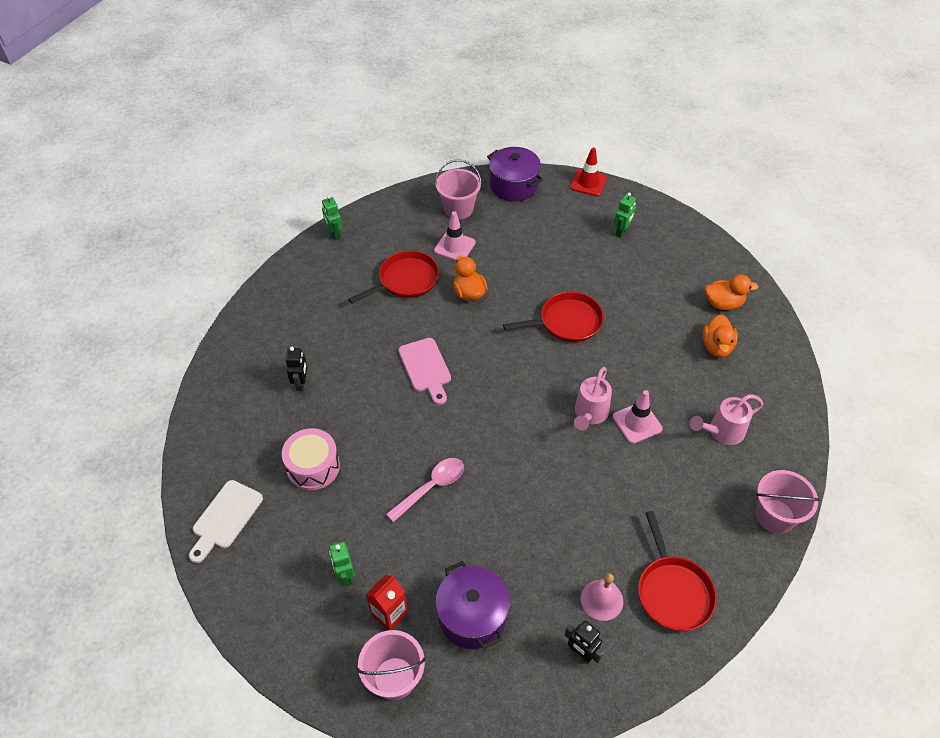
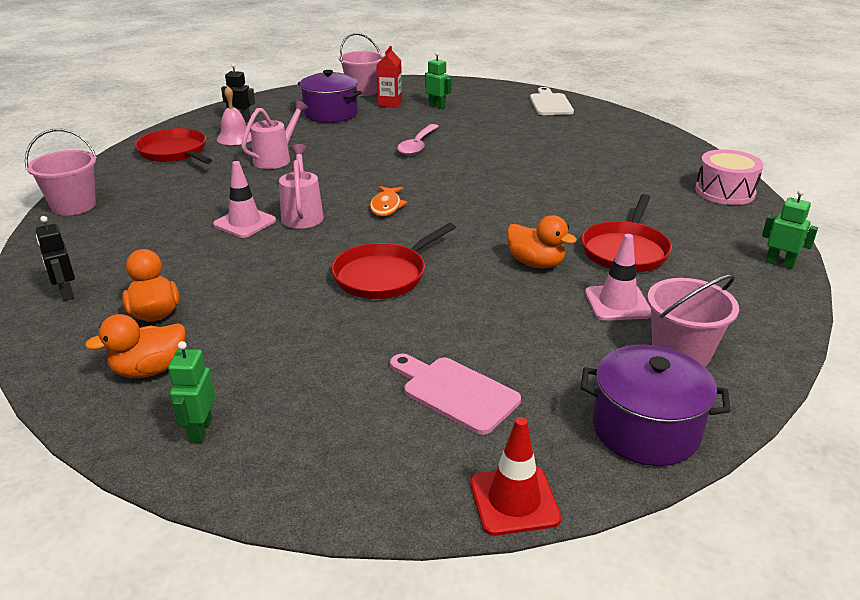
camera: 150 degrees right, 20 degrees down
pink drum [282,428,340,490] -> pink drum moved to [695,149,764,205]
black robot [286,347,307,391] -> black robot moved to [36,216,75,301]
pink cutting board [398,338,451,405] -> pink cutting board moved to [390,353,521,435]
green robot [614,192,636,238] -> green robot moved to [168,341,215,443]
pink watering can [690,394,763,445] -> pink watering can moved to [241,100,308,169]
none -> orange fish [370,186,407,216]

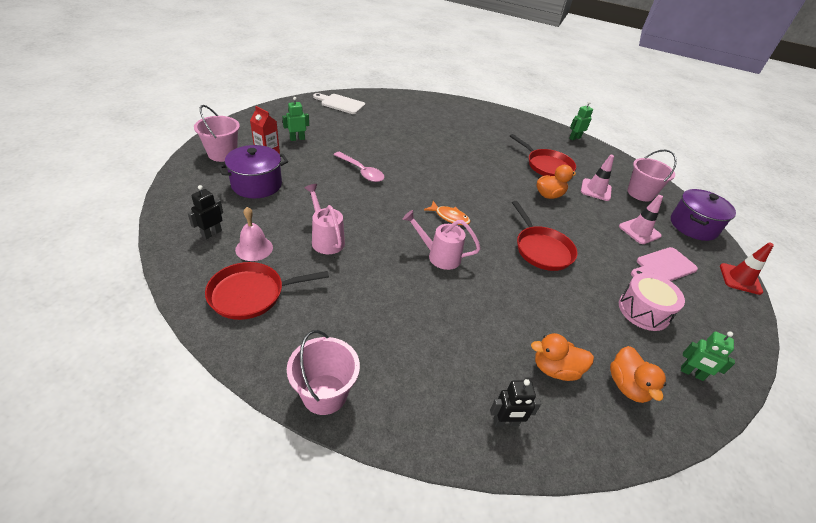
camera: 70 degrees left, 10 degrees up
pink traffic cone [213,161,276,238] -> pink traffic cone moved to [619,195,663,244]
pink drum [695,149,764,205] -> pink drum moved to [619,273,685,331]

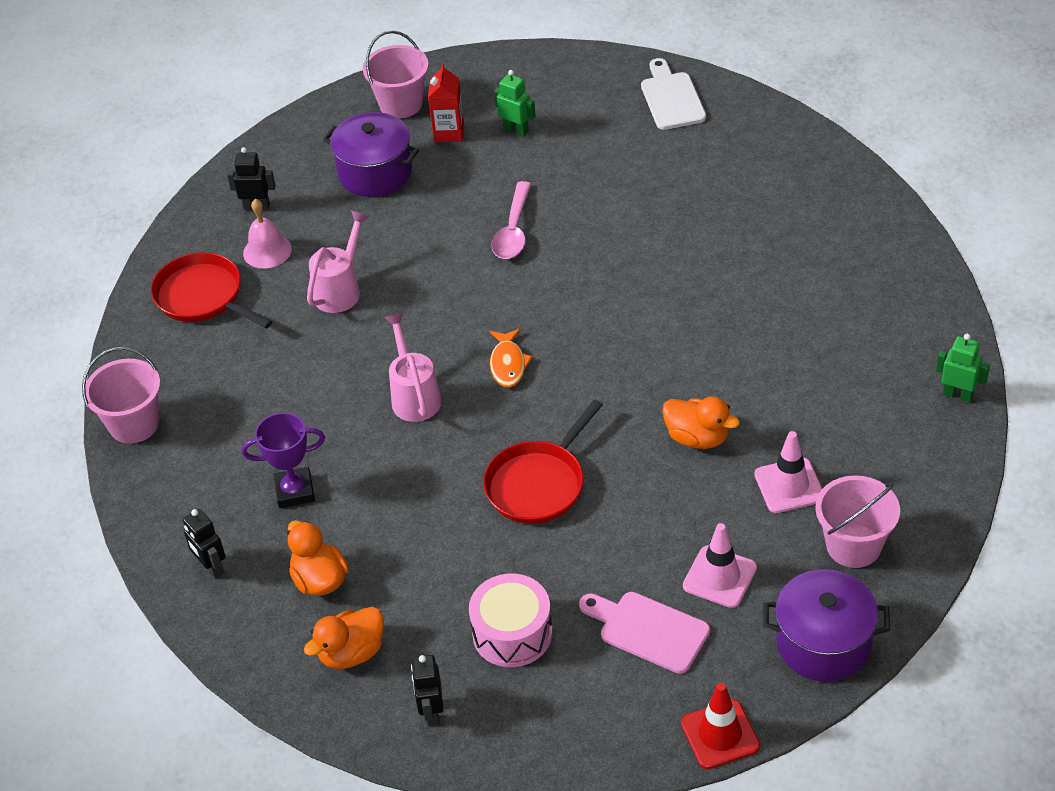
camera: 65 degrees right, 5 degrees up
red pan [510,134,576,176] -> none
green robot [681,331,735,381] -> black robot [411,655,444,726]
none -> purple trophy [242,412,325,508]

